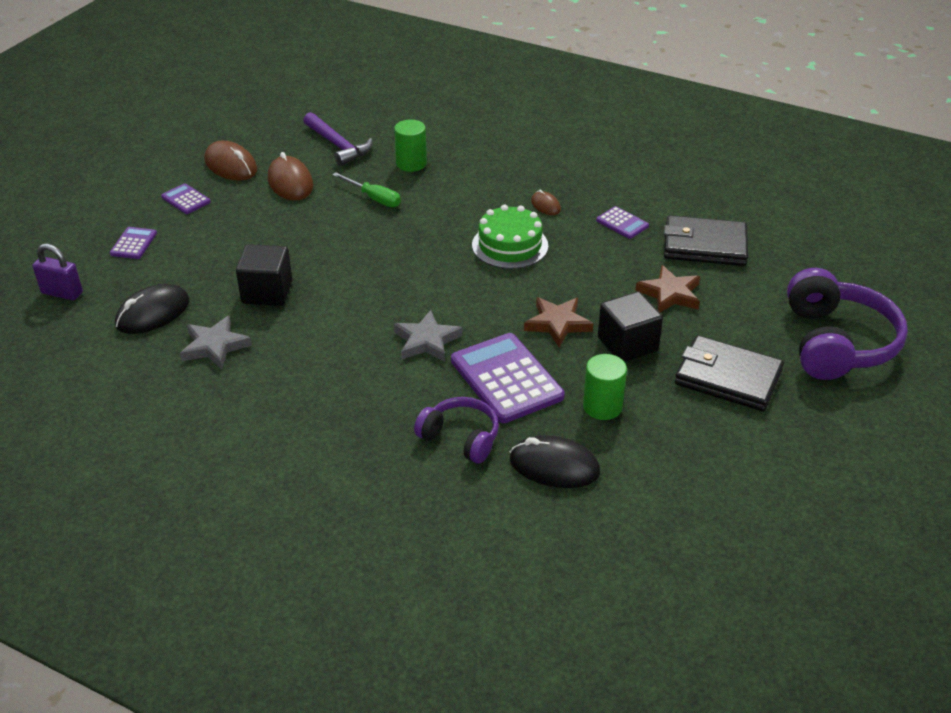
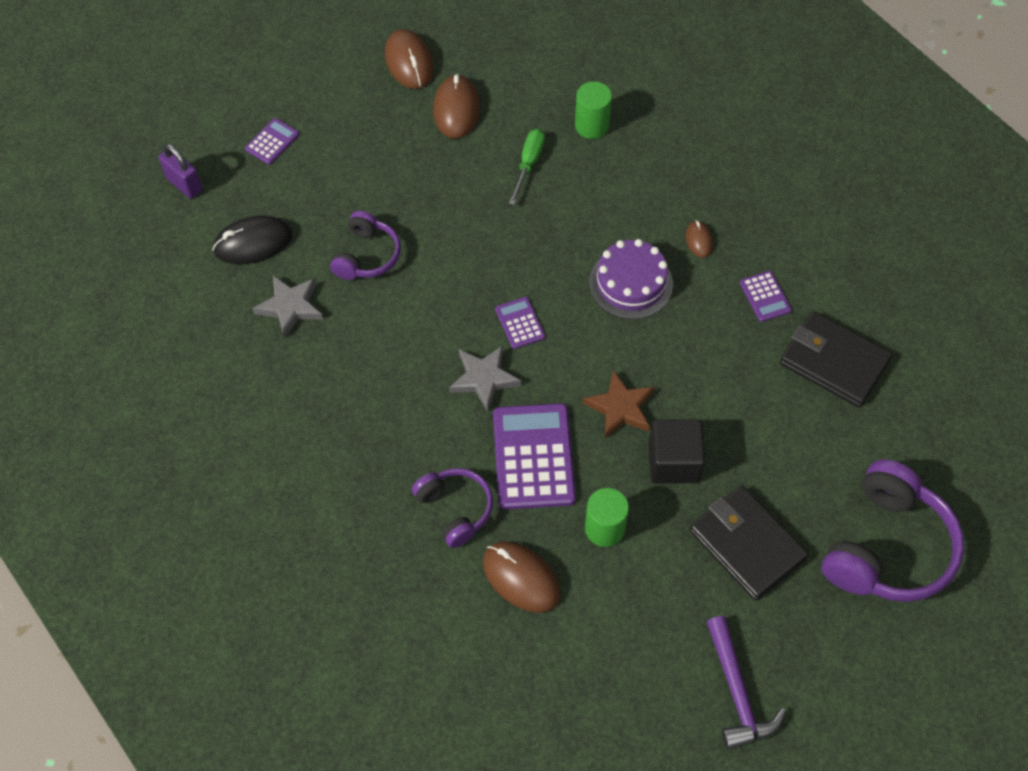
camera: 25 degrees right, 20 degrees up
purple calculator [161,183,211,214] -> purple calculator moved to [495,297,545,349]
black cube [236,244,292,306] -> purple headphones [330,211,401,280]
purple hammer [303,112,372,166] -> purple hammer moved to [707,616,786,750]
green screwdriver [333,173,401,207] -> green screwdriver turned 135 degrees counterclockwise [509,129,545,205]
green cake [472,205,548,269] -> purple cake [589,239,673,319]
black mouse [510,435,600,488] -> brown mouse [483,542,561,613]
brown star [635,265,700,313] -> none

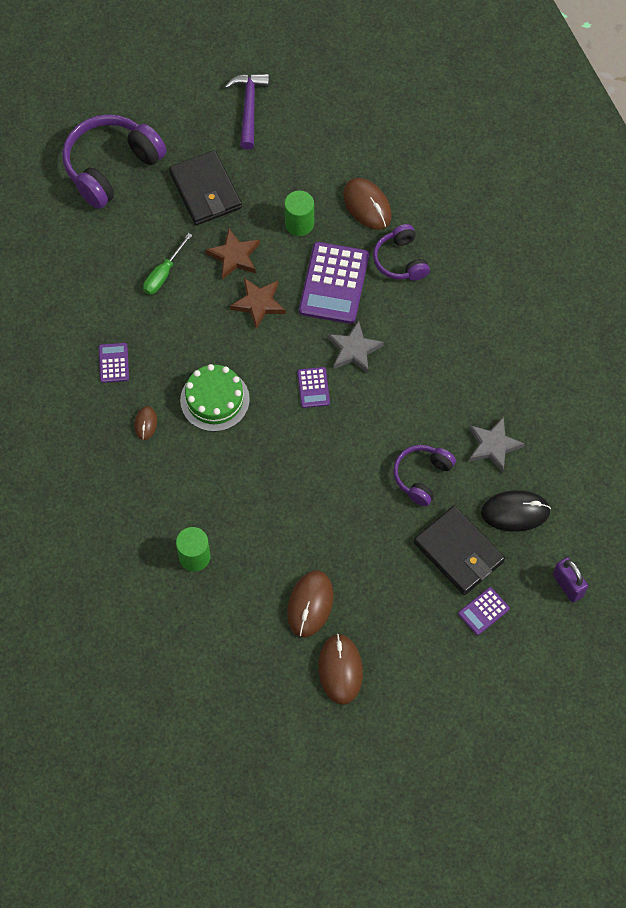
camera: 165 degrees left, 5 degrees up
green screwdriver [509,129,545,205] -> green screwdriver moved to [143,233,192,295]
purple cake [589,239,673,319] -> green cake [180,364,250,432]
black cube [649,419,705,484] -> brown star [206,229,260,280]
black wallet [780,311,892,407] -> black wallet moved to [414,506,505,595]

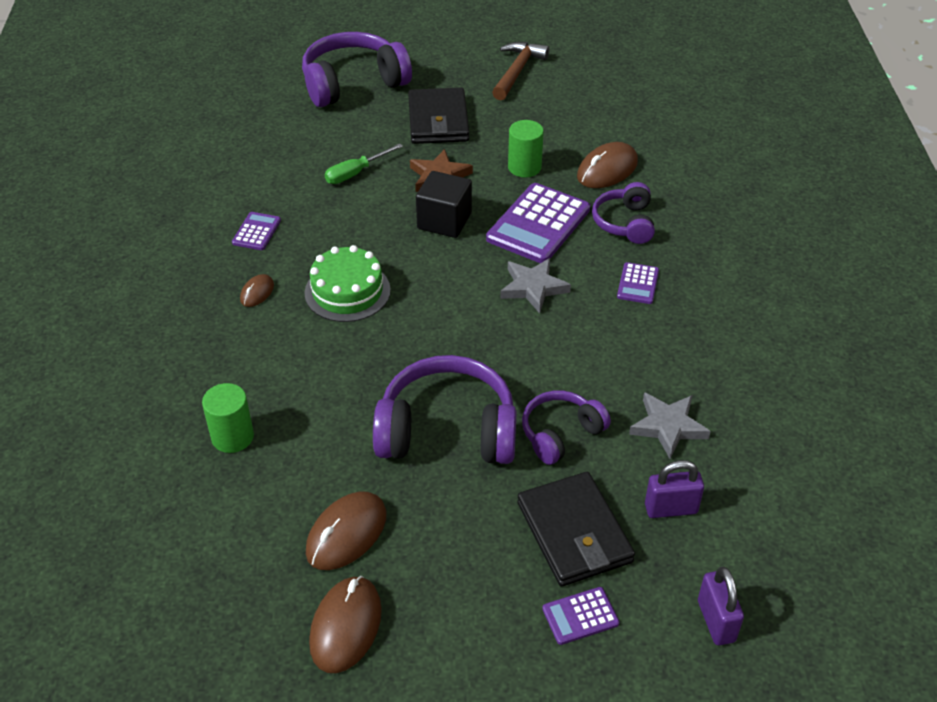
camera: 20 degrees right, 20 degrees down
purple hammer [225,73,269,150] -> brown hammer [492,42,550,100]
brown star [230,278,286,329] -> black cube [416,171,472,238]
purple calculator [297,367,330,408] -> purple calculator moved to [617,262,659,304]
brown mouse [343,178,392,230] -> brown mouse turned 60 degrees clockwise [577,142,638,188]
black mouse [481,490,551,532] -> purple padlock [645,460,704,518]
none -> purple headphones [373,355,517,464]

